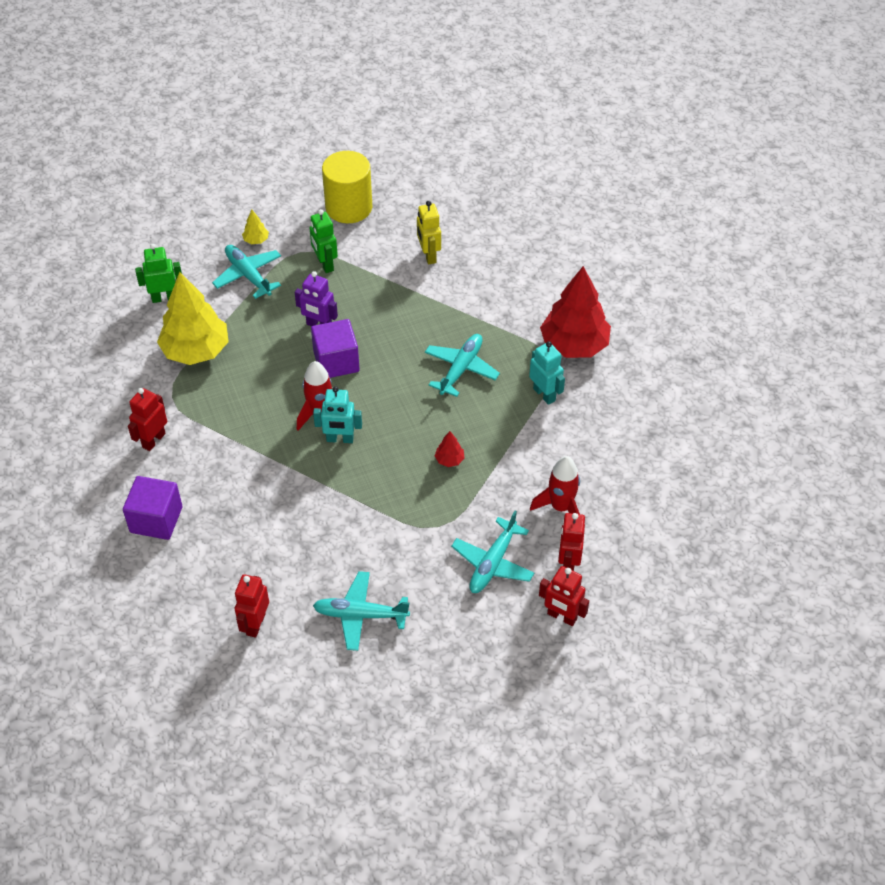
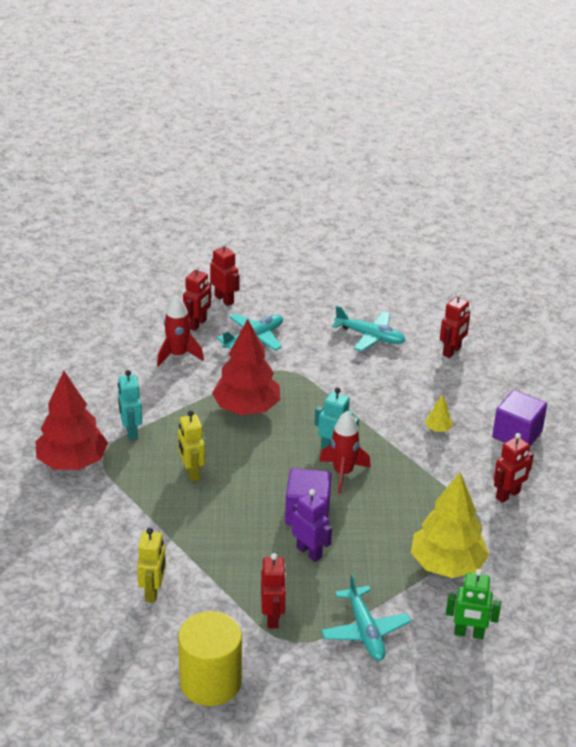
camera: 160 degrees left, 15 degrees down
yellow tree [242,210,269,244] -> yellow tree moved to [425,394,453,432]
green robot [310,209,338,273] -> red robot [261,553,286,628]
turquoise plane [425,334,500,397] -> yellow robot [178,410,205,482]
red tree [435,431,464,467] -> red tree [212,319,280,415], size x2.49

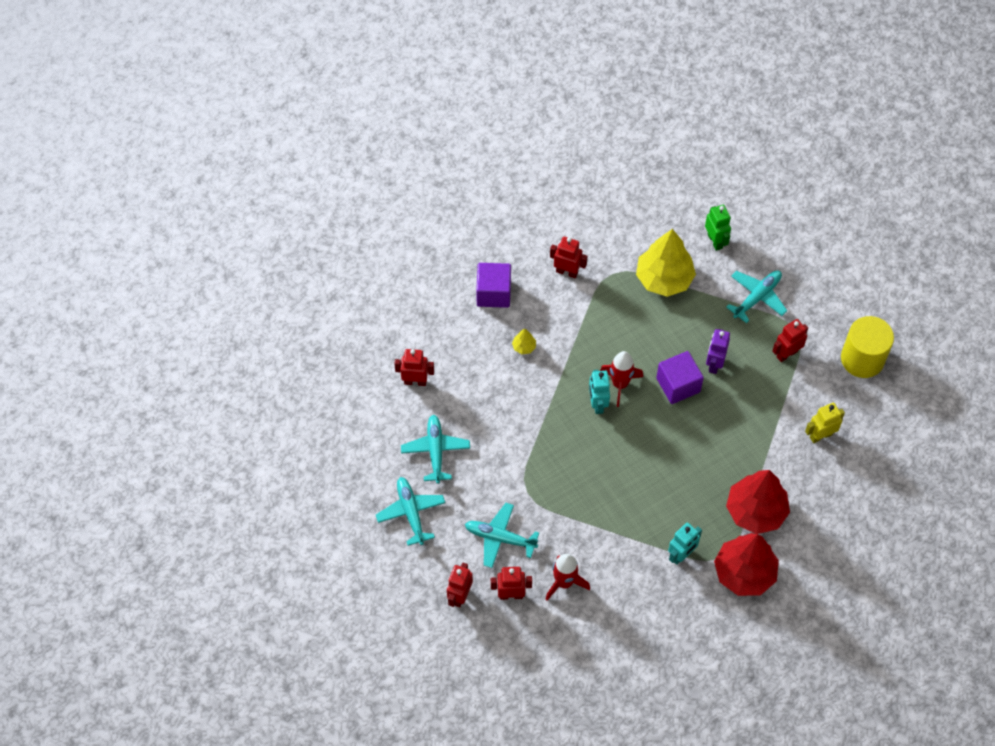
camera: 120 degrees left, 25 degrees up
yellow robot [178,410,205,482] -> none
red tree [212,319,280,415] -> red tree moved to [726,470,790,534]
none -> turquoise plane [376,477,445,546]

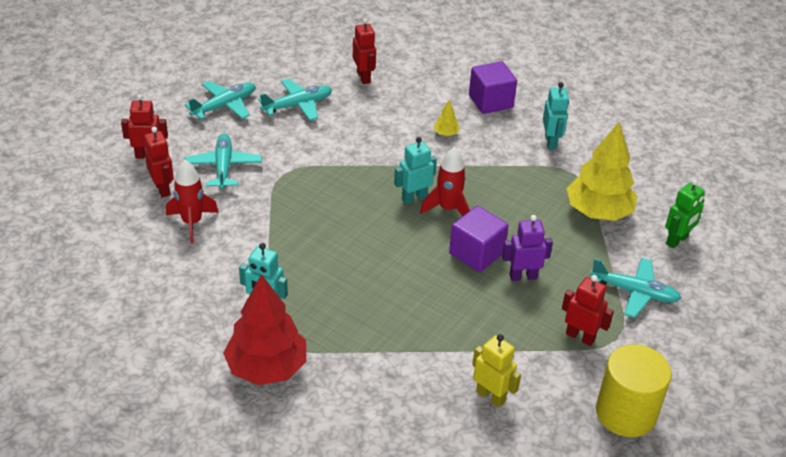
camera: 65 degrees right, 20 degrees down
red robot [550,237,587,278] -> turquoise robot [543,82,569,149]
red tree [726,470,790,534] -> none

